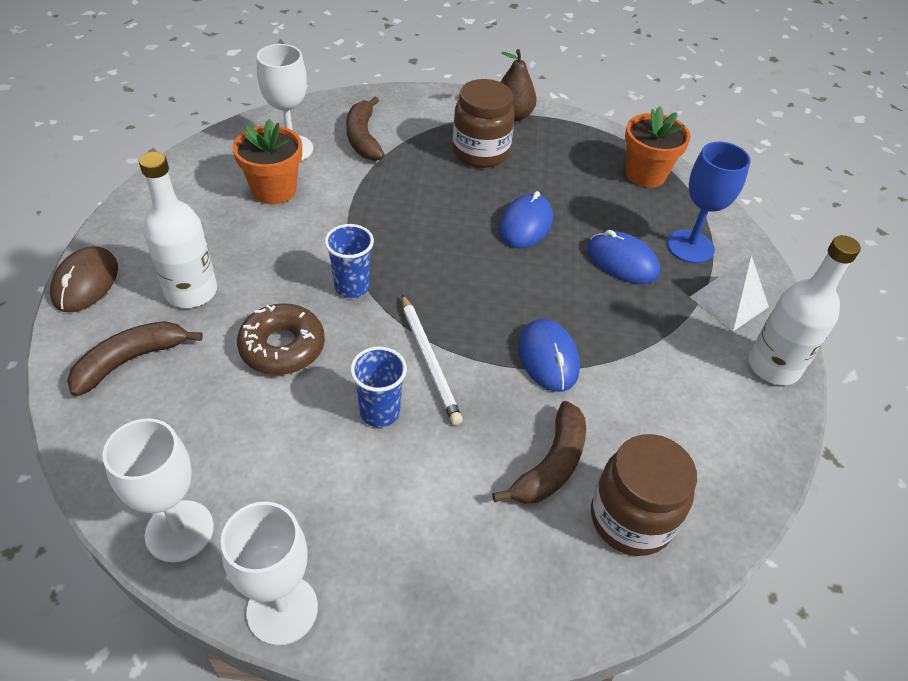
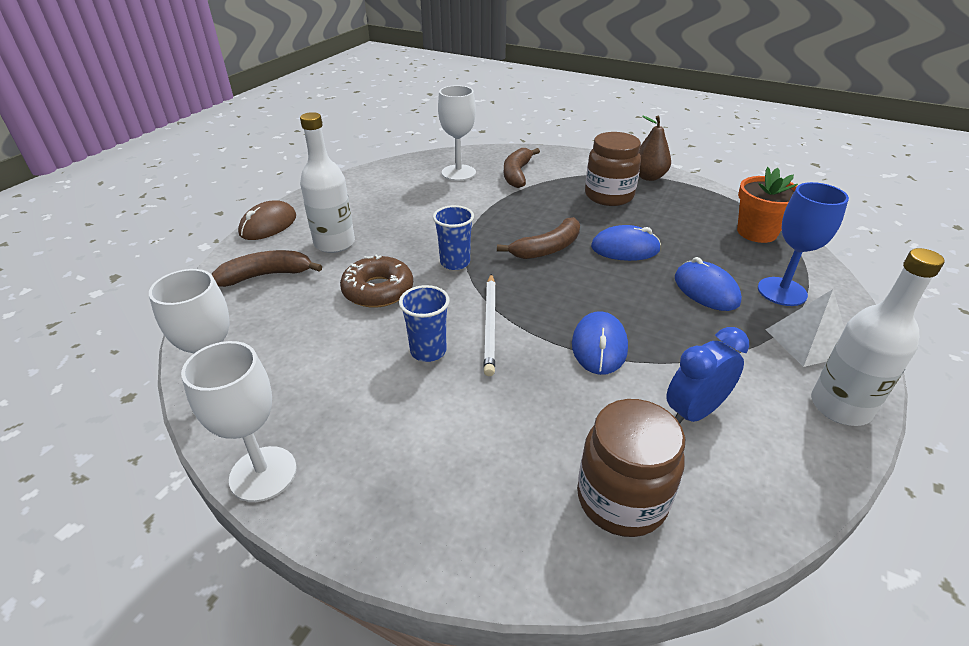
camera: 25 degrees right, 10 degrees down
orange flower pot [233,119,302,204] -> none
brown banana [492,401,586,504] -> brown banana moved to [497,217,580,259]
blue mouse [499,191,553,248] -> blue mouse turned 45 degrees clockwise [591,225,661,261]
none -> blue clock [666,327,749,423]

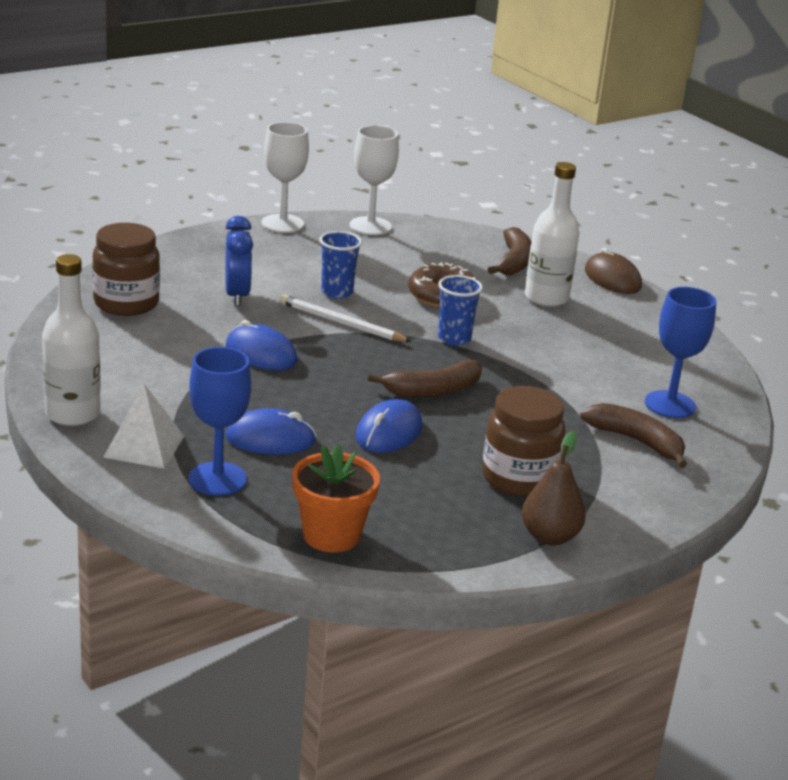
camera: 115 degrees right, 10 degrees down
white goblet [438,85,476,181] -> blue goblet [645,287,716,418]
brown banana [497,217,580,259] -> brown banana turned 105 degrees counterclockwise [368,359,482,398]
blue clock [666,327,749,423] -> blue clock moved to [225,216,253,306]

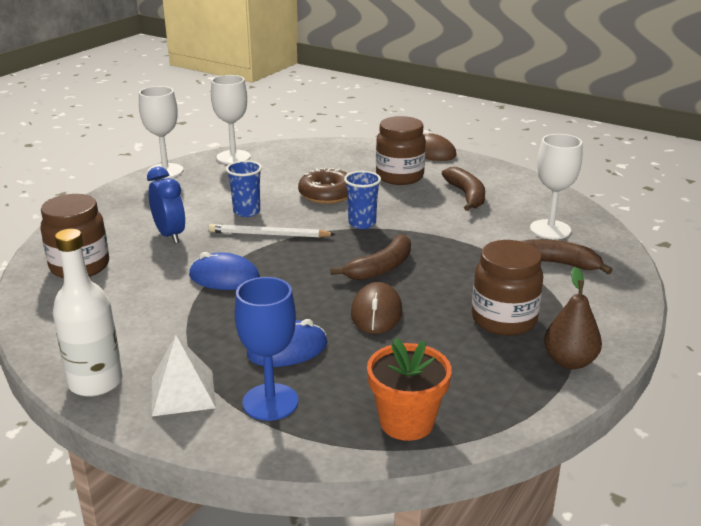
camera: 20 degrees left, 0 degrees up
blue mouse [356,399,422,453] -> brown mouse [351,282,402,334]
brown banana [487,227,532,275] -> brown banana moved to [442,167,485,211]
white bottle [525,162,579,307] -> brown jar [376,116,426,185]
blue goblet [645,287,716,418] -> white goblet [530,134,582,239]

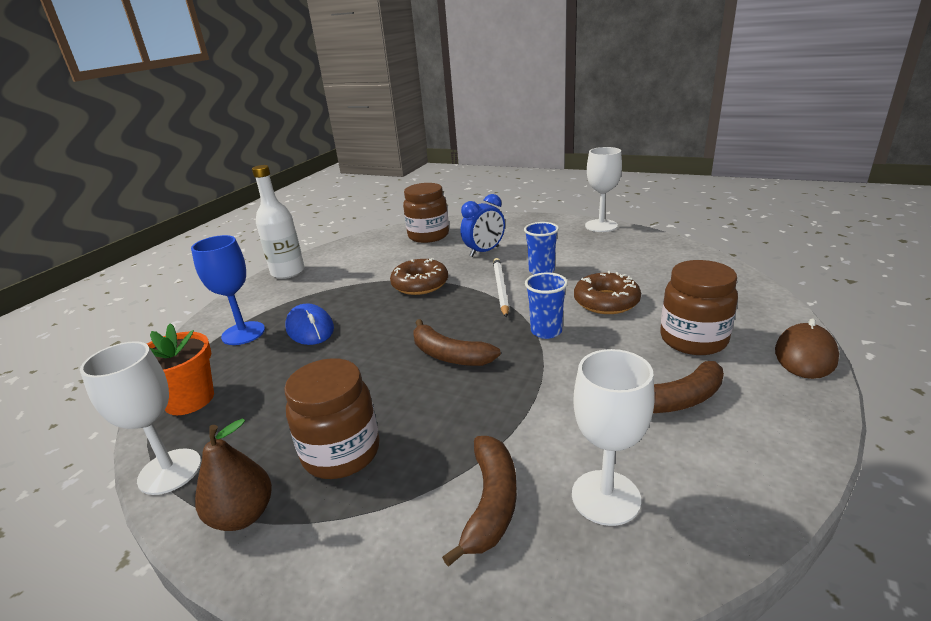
camera: 85 degrees right, 0 degrees up
white pyramid [152,335,216,416] -> none
blue mouse [189,252,260,290] -> brown donut [390,258,448,295]
white goblet [211,75,251,164] -> white goblet moved to [80,341,201,495]
brown mouse [351,282,402,334] -> none

